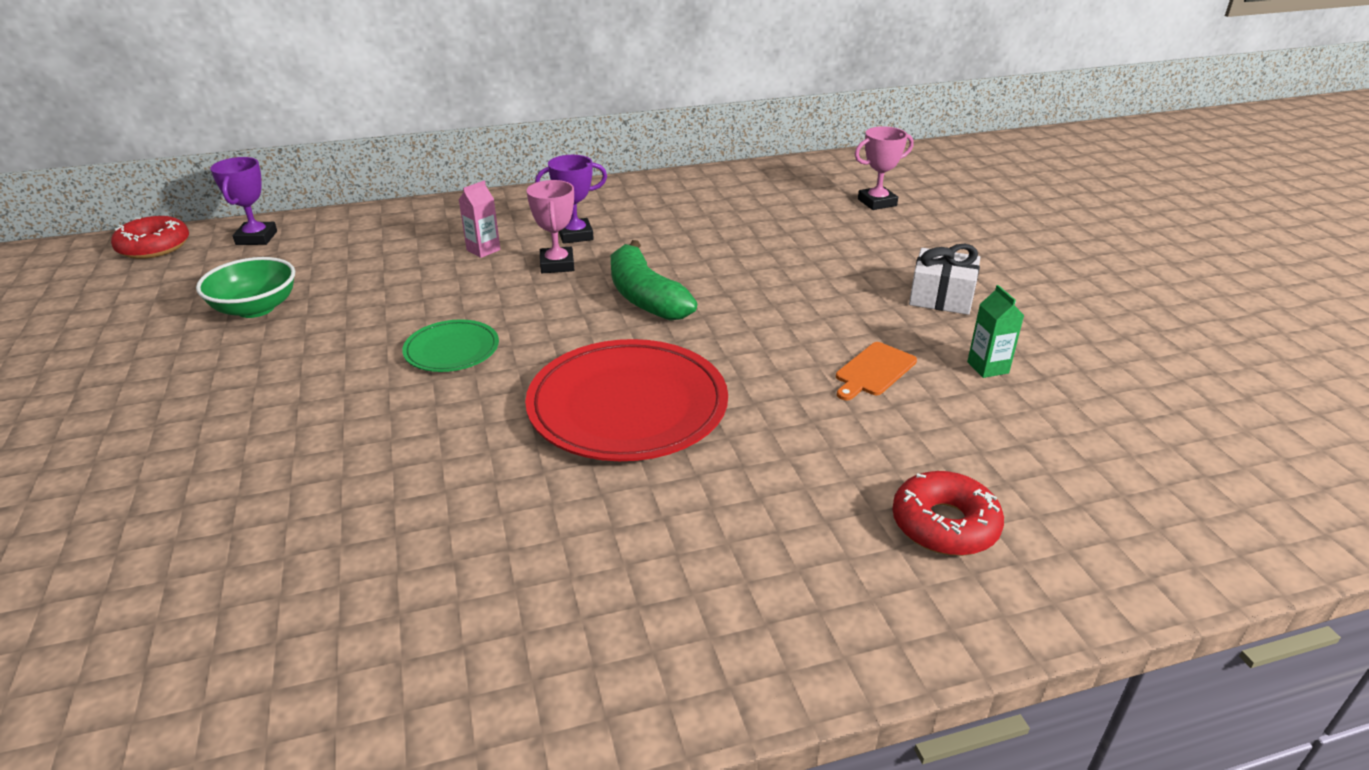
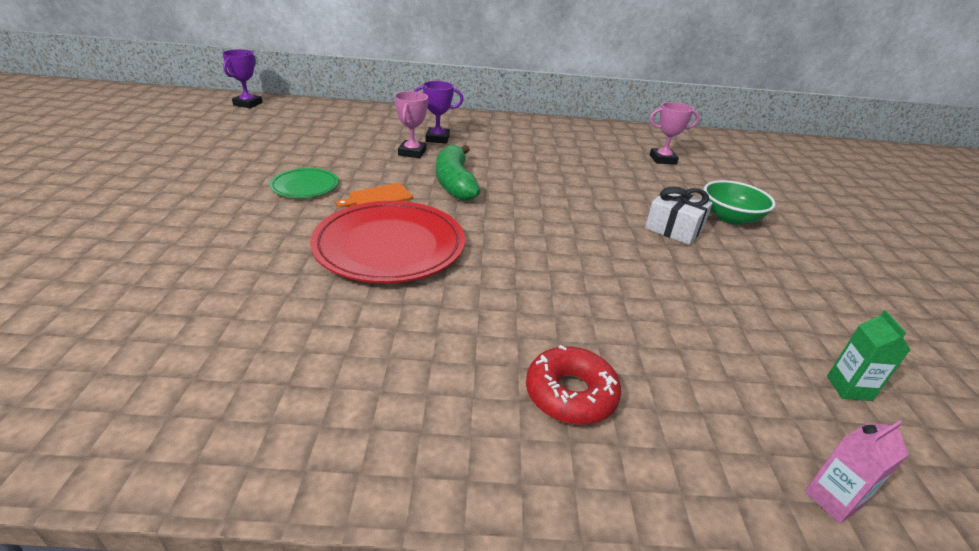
camera: 15 degrees right, 0 degrees up
red donut [111,216,189,259] -> none
green bowl [196,257,295,318] -> green bowl moved to [704,180,776,225]
pink carton [459,181,501,258] -> pink carton moved to [805,421,909,524]
orange cutting board [836,342,917,400] -> orange cutting board moved to [336,183,413,208]
green carton [967,285,1025,378] -> green carton moved to [827,310,910,401]

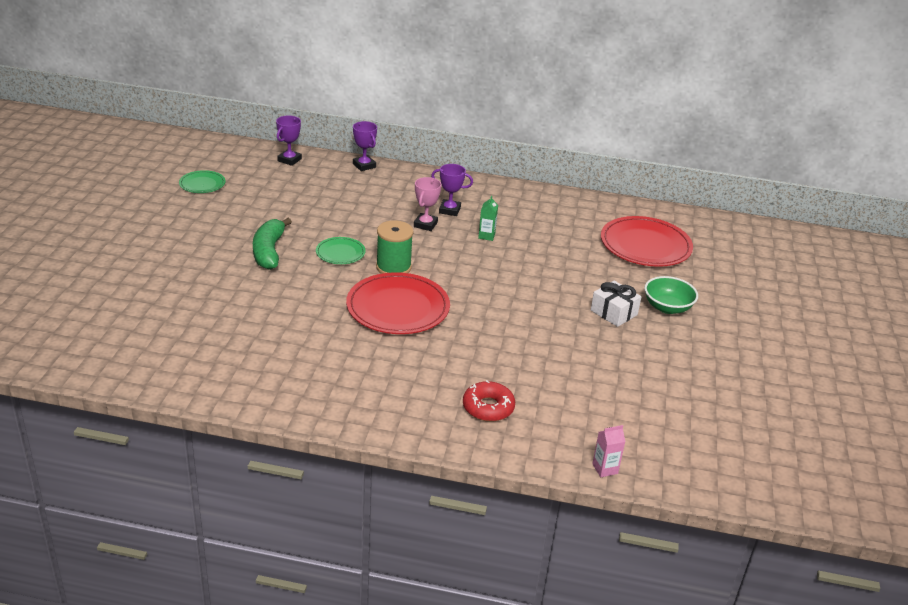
camera: 10 degrees right, 0 degrees up
orange cutting board [336,183,413,208] -> green spool [376,220,413,274]
green banana [436,144,480,201] -> green banana moved to [253,218,292,270]
pink trophy [649,102,699,164] -> red plate [601,216,693,267]
green carton [827,310,910,401] -> green carton moved to [478,196,498,241]
none -> green plate [179,170,226,193]
none -> purple trophy [353,121,377,171]

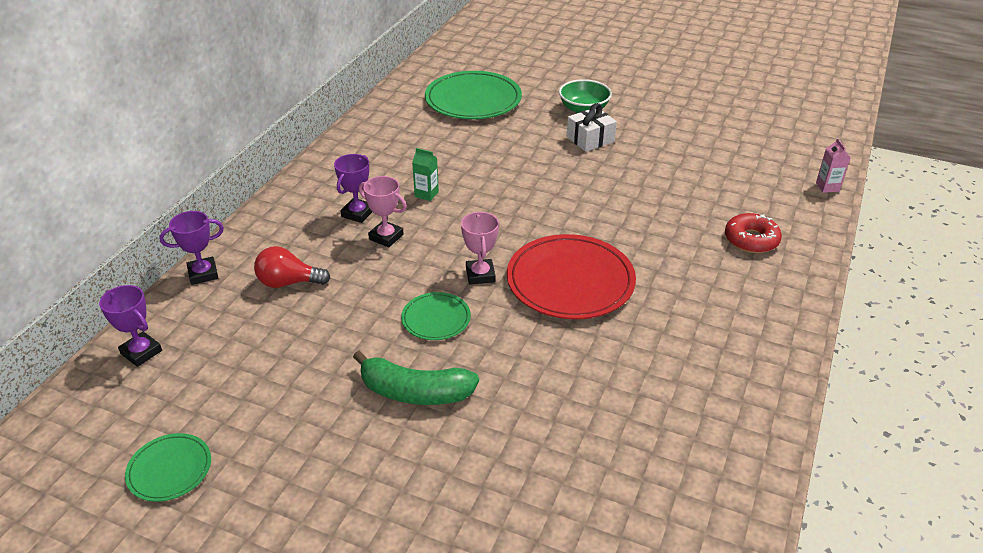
camera: 75 degrees left, 5 degrees up
green spool [376,220,413,274] -> pink trophy [461,211,499,285]
red plate [601,216,693,267] -> green plate [425,71,522,119]
none -> red light bulb [254,246,330,288]

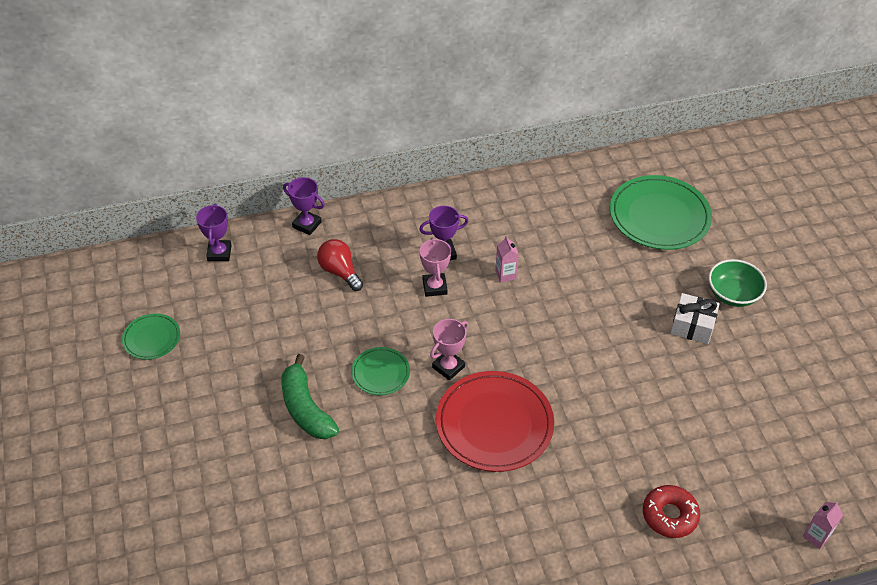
camera: 50 degrees right, 10 degrees up
green carton [412,148,439,201] -> pink carton [495,236,519,283]

